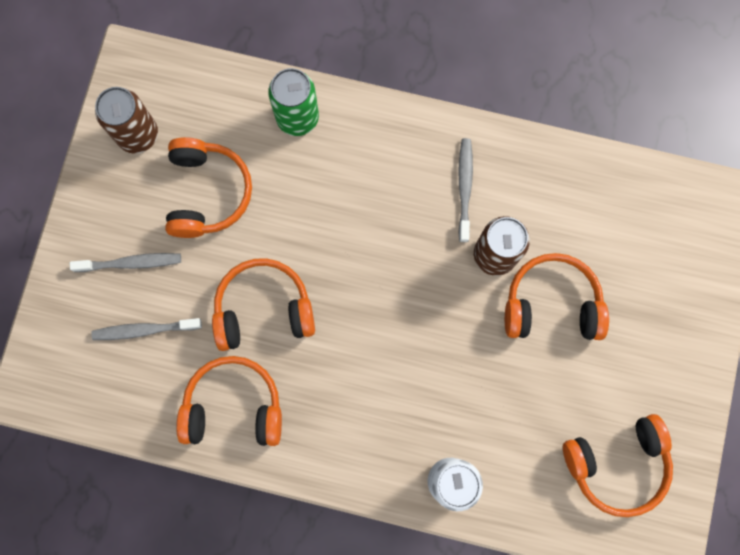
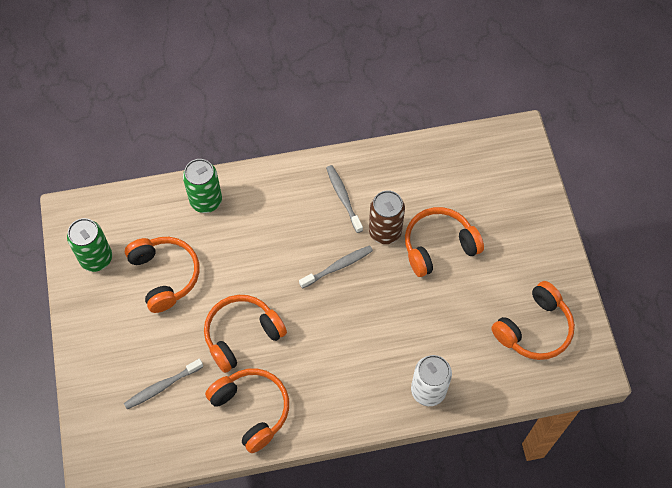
camera: 25 degrees left, 15 degrees down
grey toothbrush [70,253,181,272] -> grey toothbrush moved to [299,245,373,289]
brown can [95,87,158,154] -> green can [67,218,112,272]
orange headphones [176,356,282,446] -> orange headphones turned 75 degrees clockwise [205,368,289,453]

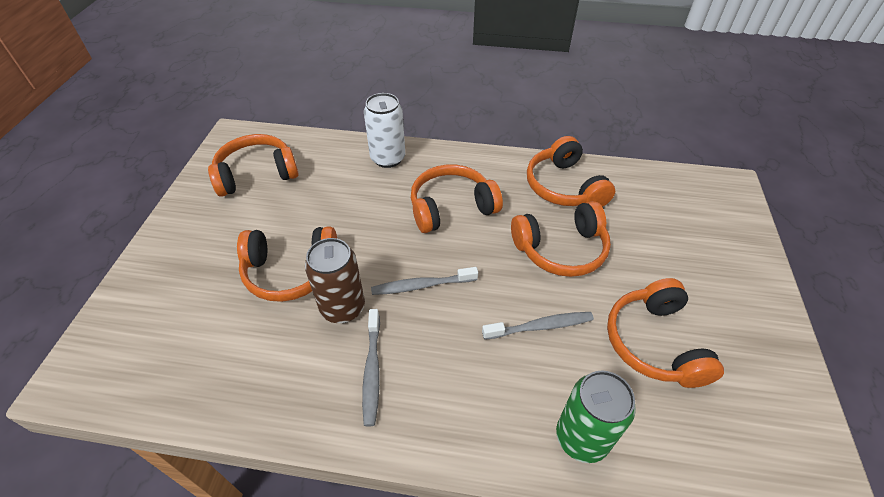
camera: 160 degrees left, 15 degrees down
green can [67,218,112,272] -> none
grey toothbrush [124,359,203,409] -> grey toothbrush moved to [482,312,594,340]
none -> orange headphones [411,164,503,233]

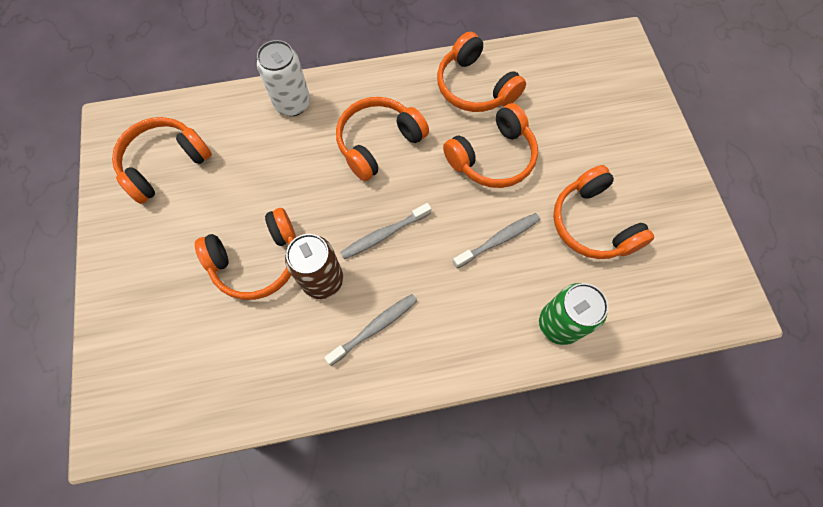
camera: 20 degrees left, 20 degrees up
grey toothbrush [362,309,380,427] -> grey toothbrush turned 105 degrees counterclockwise [324,294,417,366]

